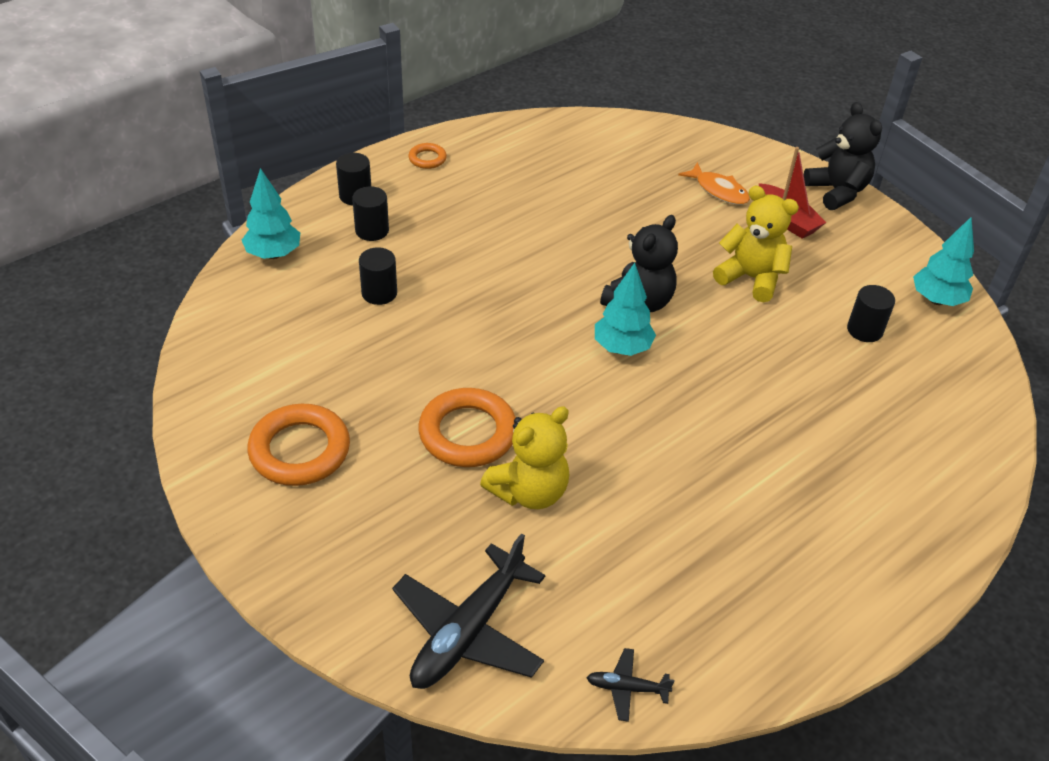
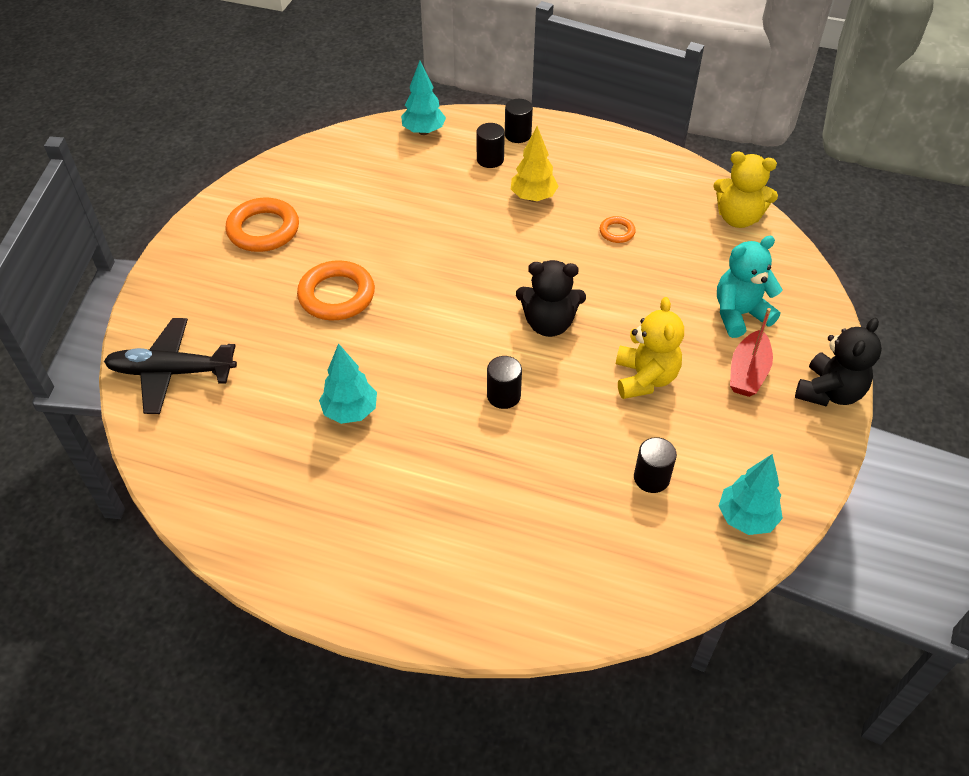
camera: 60 degrees right, 5 degrees up
black cylinder [359,247,397,305] -> black cylinder moved to [487,356,522,409]
orange ring [409,143,447,169] -> orange ring moved to [600,216,636,243]
yellow teddy bear [480,406,569,509] -> yellow teddy bear moved to [713,151,778,228]
black plane [587,648,675,722] -> none
turquoise tree [595,263,656,356] -> turquoise tree moved to [319,343,377,424]
orange fish [678,162,750,205] -> turquoise teddy bear [717,236,783,338]
none -> yellow tree [511,126,559,201]

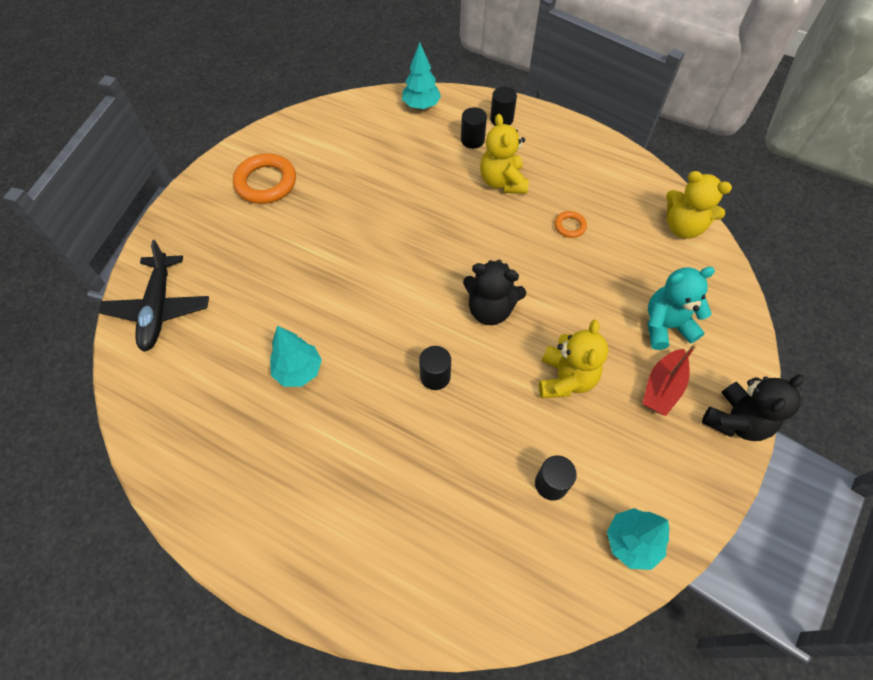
camera: 10 degrees right, 10 degrees up
black plane [104,318,237,414] -> black plane turned 105 degrees counterclockwise [98,240,209,352]
orange ring [297,260,375,320] -> none
yellow tree [511,126,559,201] -> yellow teddy bear [480,114,529,194]

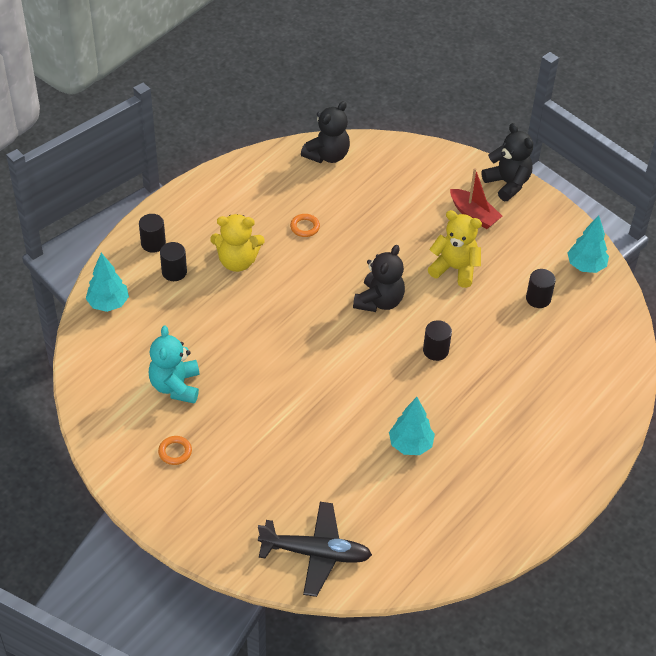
camera: 80 degrees left, 10 degrees down
orange ring [233,153,296,204] -> orange ring [158,436,192,465], size x0.49
turquoise teddy bear [648,267,715,350] -> turquoise teddy bear moved to [148,326,199,404]
yellow teddy bear [666,171,732,239] -> black teddy bear [301,101,350,163]

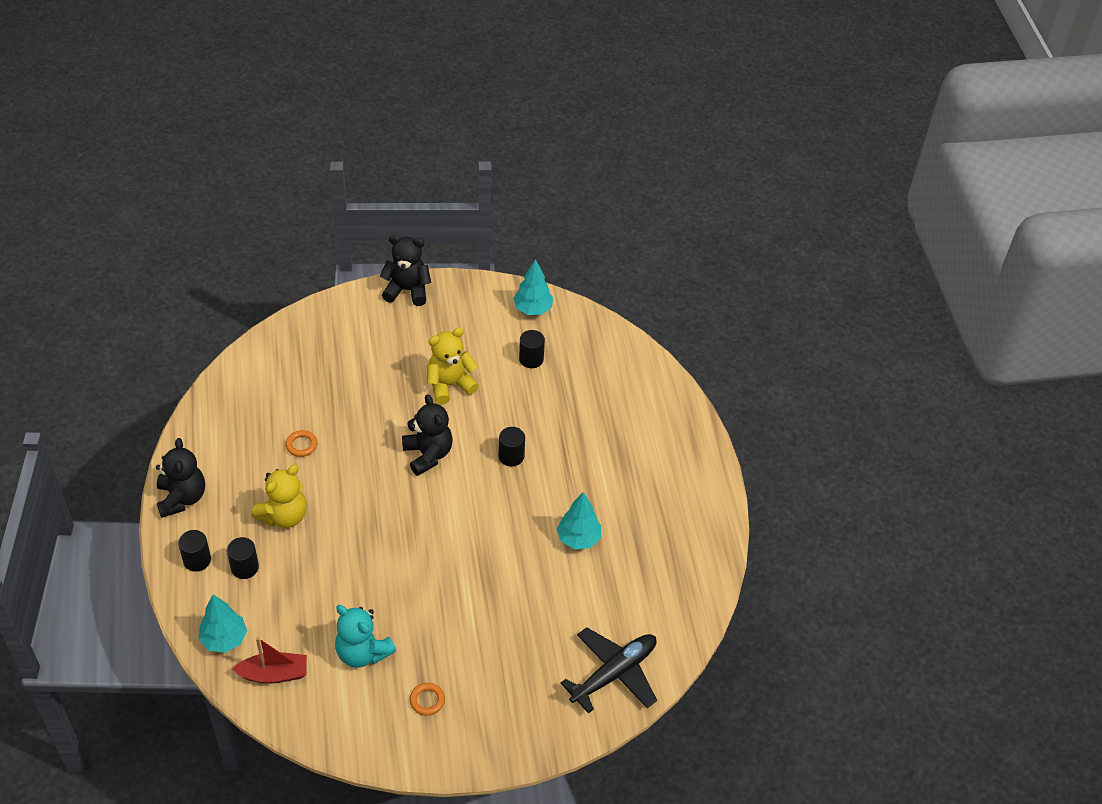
camera: 50 degrees left, 0 degrees up
black teddy bear [301,101,350,163] -> black teddy bear moved to [156,438,205,518]
red boat [450,168,502,229] -> red boat moved to [232,637,307,684]

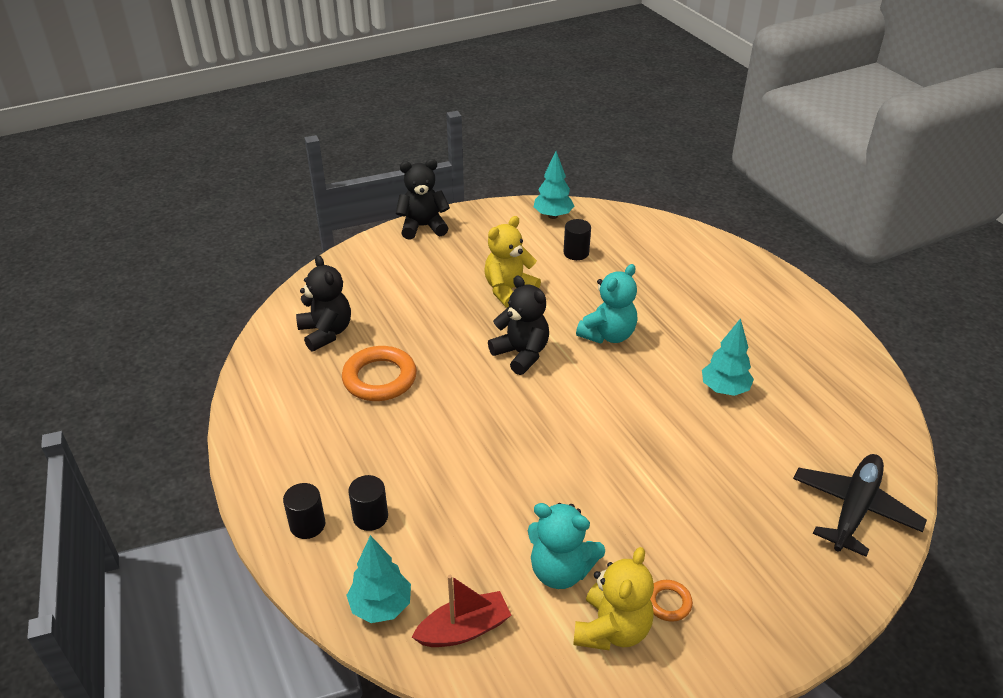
camera: 15 degrees left, 10 degrees down
black teddy bear [156,438,205,518] -> black teddy bear moved to [296,255,351,352]
yellow teddy bear [251,465,307,528] -> yellow teddy bear moved to [573,547,654,650]
orange ring [286,430,317,457] -> orange ring [342,346,417,401], size x2.03
black cylinder [499,427,525,467] -> turquoise teddy bear [576,264,637,344]

